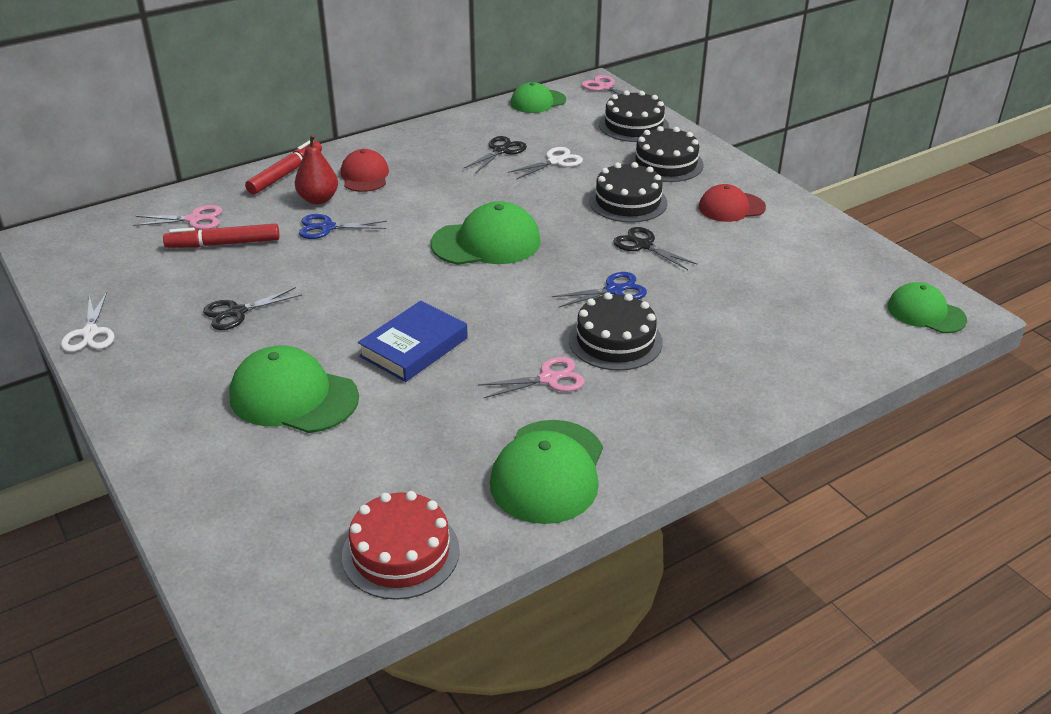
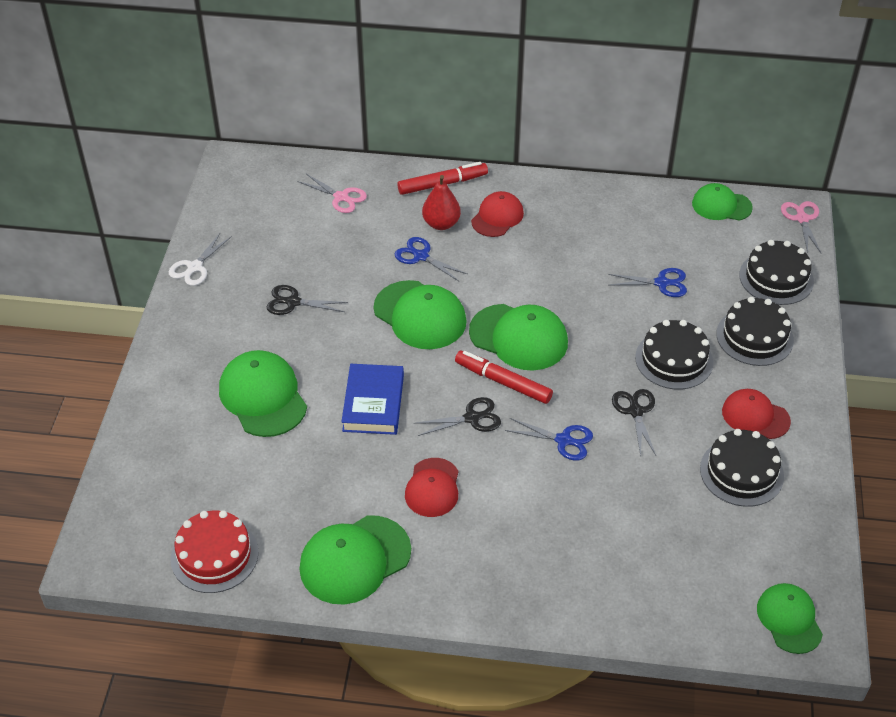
camera: 40 degrees right, 10 degrees up
red marker [163,224,279,248] -> red marker moved to [455,351,553,404]
blue book [358,301,468,382] -> blue book turned 75 degrees counterclockwise [341,364,404,435]
black scissors [464,136,527,174] -> black scissors moved to [414,397,501,436]
pink scissors [478,357,585,398] -> red cap [405,458,458,517]
white scissors [508,147,583,180] -> blue scissors [608,268,687,297]
black cake [569,292,663,371] -> black cake moved to [700,429,784,507]
none -> green cap [374,280,467,349]

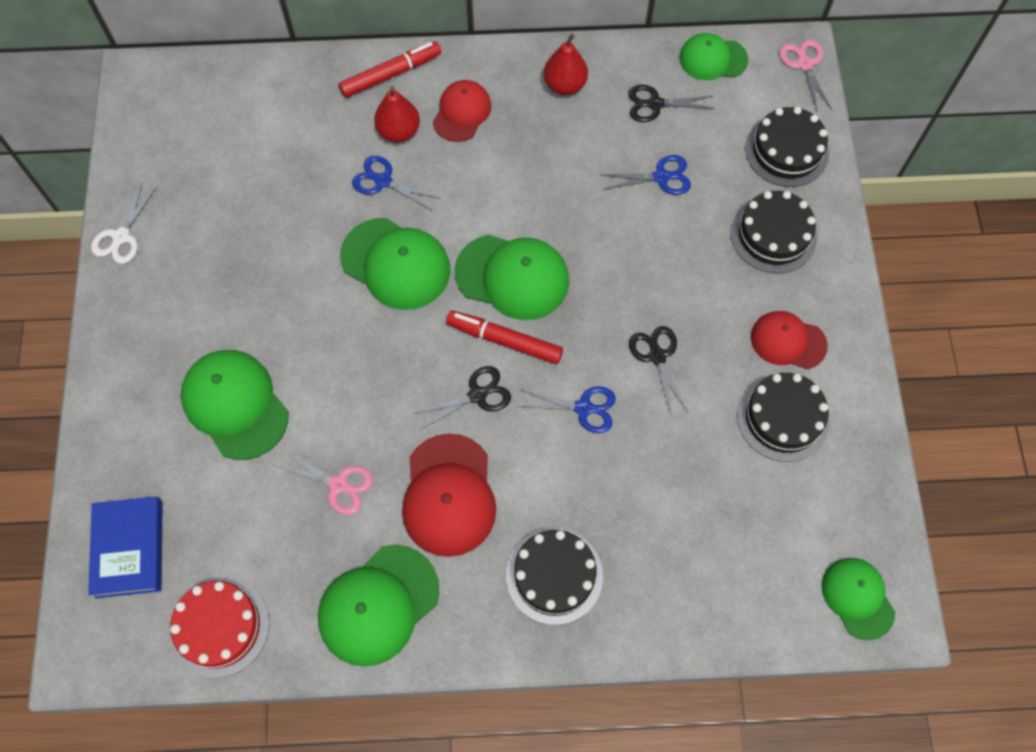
camera: 10 degrees left, 20 degrees up
black scissors [267,285,348,315] -> black scissors moved to [628,84,716,122]
pink scissors [297,174,367,213] -> pink scissors moved to [274,449,373,515]
blue book [341,364,404,435] -> blue book moved to [88,496,163,598]
red cap [405,458,458,517] -> red cap [402,433,496,557], size x1.56
black cake [635,320,713,390] -> black cake moved to [506,528,603,625]
none -> red pear [544,34,588,95]

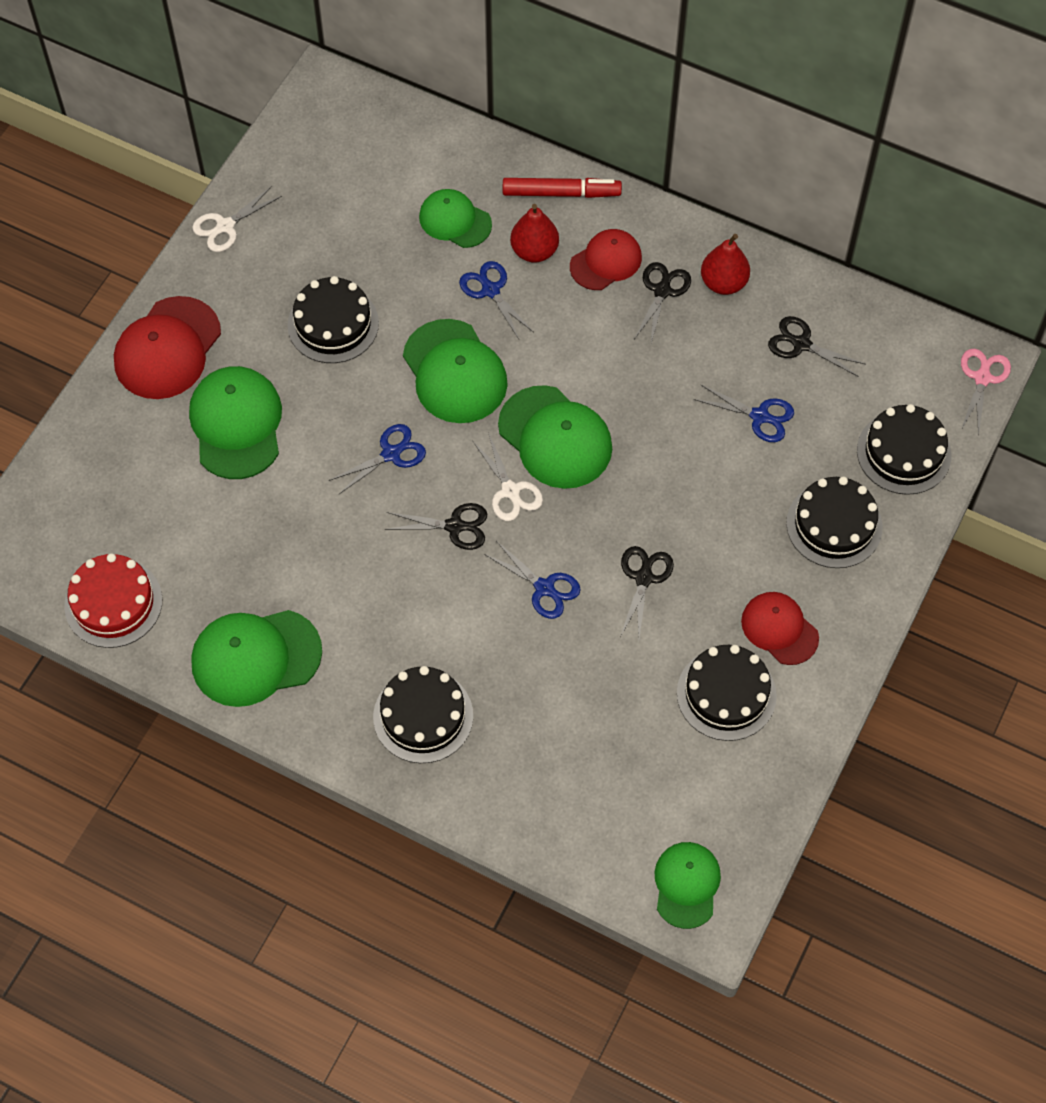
camera: 30 degrees right, 5 degrees down
blue book [88,496,163,598] -> none
pink scissors [274,449,373,515] -> none
red cap [402,433,496,557] -> red cap moved to [114,296,221,399]
red marker [446,310,563,364] -> white scissors [472,432,543,521]
green cap [679,33,749,80] -> green cap moved to [419,189,492,248]
none -> black cake [287,276,379,363]
none -> blue scissors [328,424,426,495]
none -> black scissors [634,262,691,343]

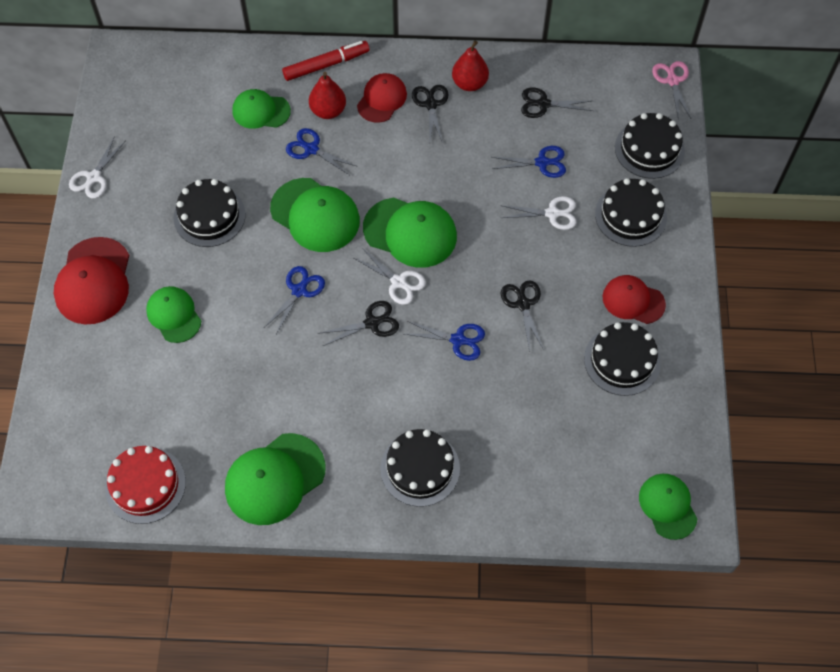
camera: 25 degrees left, 0 degrees up
green cap [189,366,282,479] -> green cap [146,286,201,343], size x0.64
none -> white scissors [500,196,576,230]

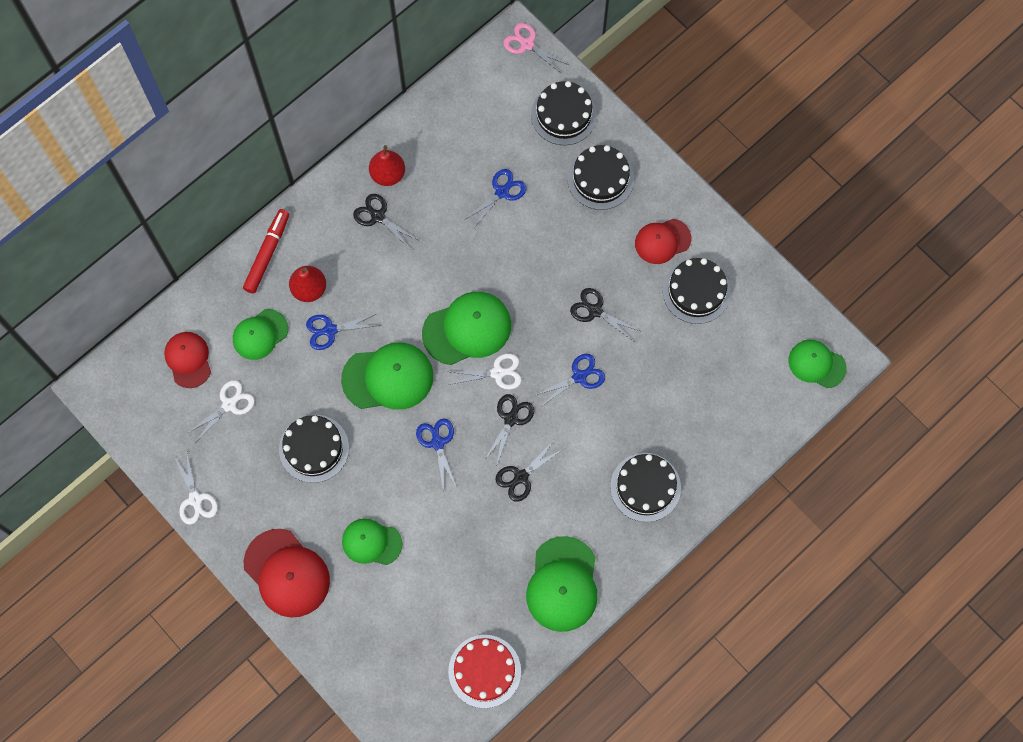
camera: 45 degrees left, 10 degrees up
red cap [357,73,407,123] -> red cap moved to [164,332,211,388]
white scissors [500,196,576,230] -> white scissors moved to [186,380,255,443]
black scissors [521,87,593,118] -> black scissors moved to [495,442,563,502]

